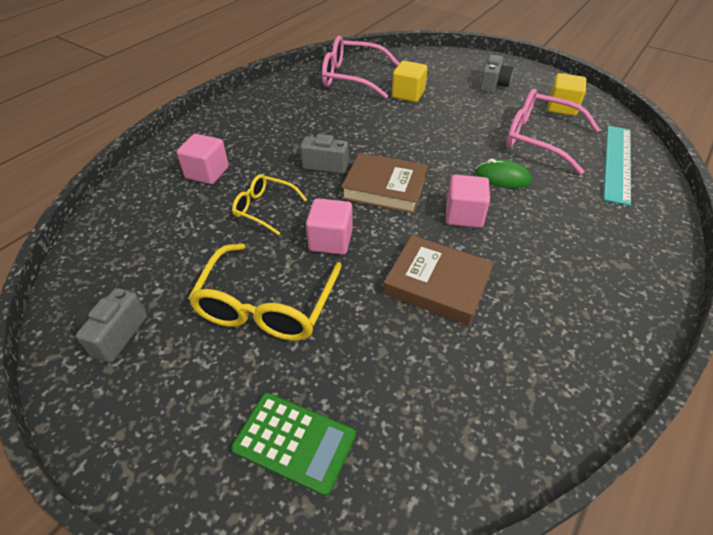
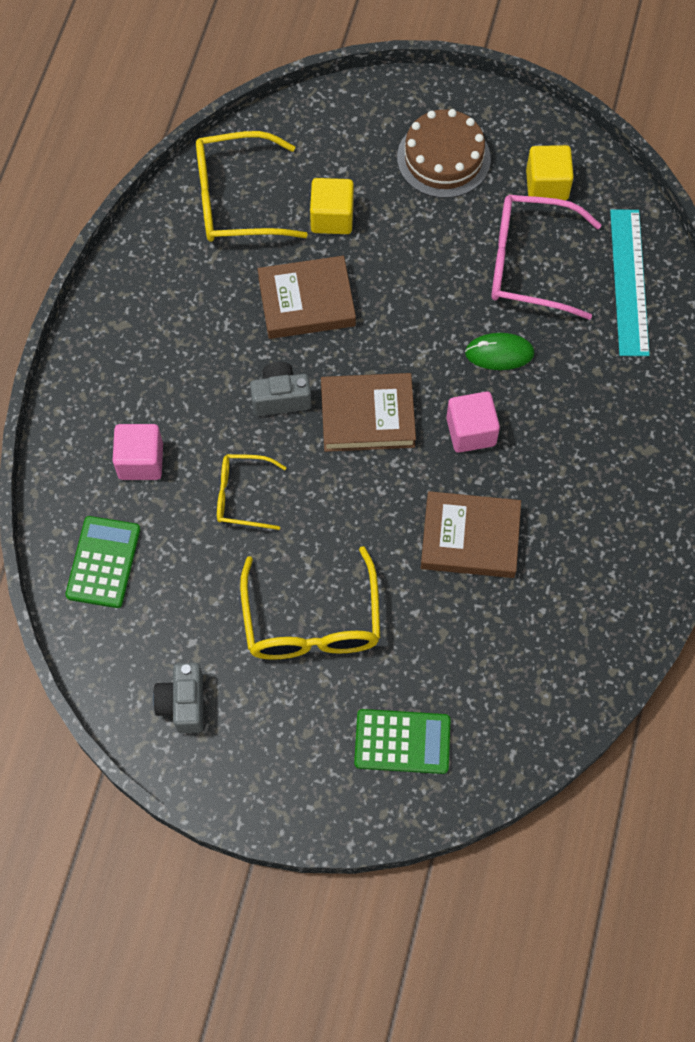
camera: 20 degrees left, 20 degrees up
pink cube [306,198,353,255] -> none
pink glasses [322,36,400,99] -> yellow glasses [196,131,308,242]
grey camera [479,54,513,93] -> brown cake [397,109,491,198]
none -> green calculator [65,516,140,608]
none -> brown book [257,256,356,339]

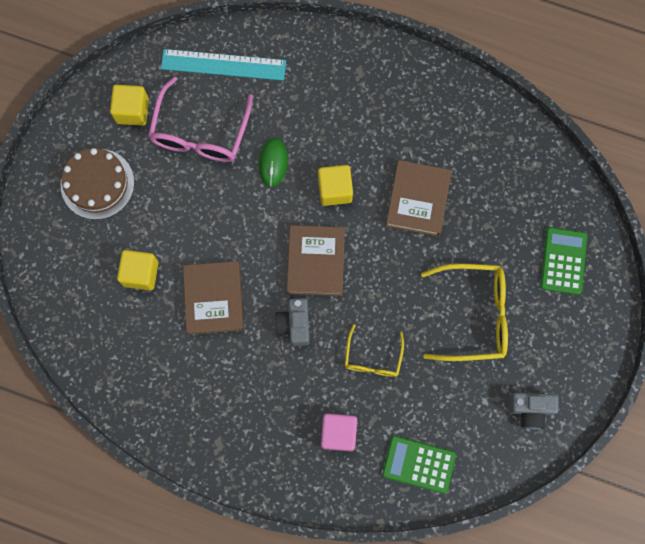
camera: 85 degrees left, 10 degrees up
yellow glasses [196,131,308,242] -> none
pink cube [446,391,500,453] -> yellow cube [318,165,353,206]

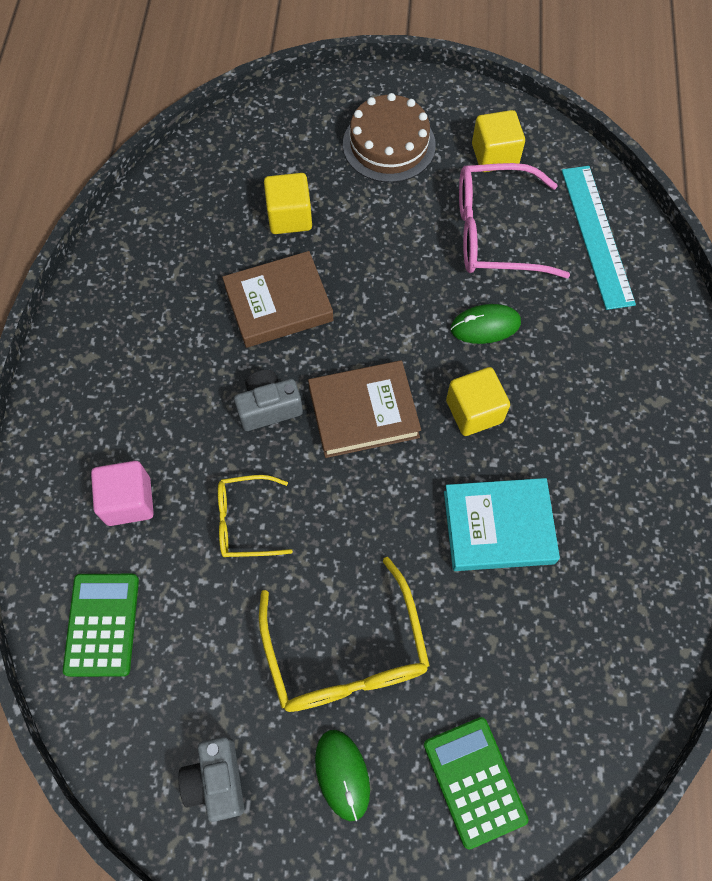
camera: 75 degrees right, 10 degrees down
brown book [386,160,452,236] -> turquoise book [444,478,560,571]
green calculator [540,227,588,295] -> green calculator turned 105 degrees counterclockwise [424,717,528,850]
none -> green mouse [315,730,370,821]

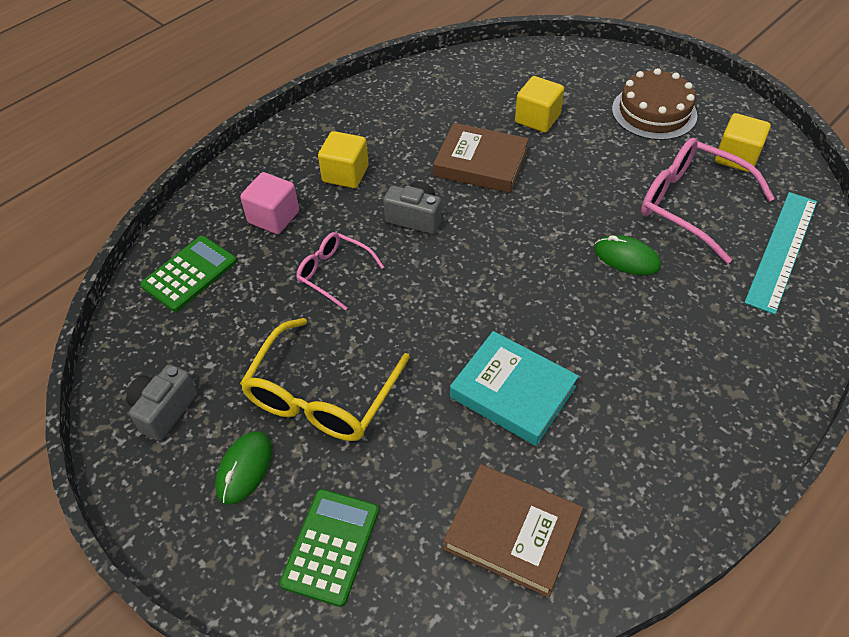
camera: 40 degrees right, 15 degrees down
yellow glasses [218,475,293,557] -> pink glasses [296,232,384,311]
brown book [308,360,421,458] -> brown book moved to [443,464,583,598]
yellow cube [446,367,510,436] -> yellow cube moved to [318,131,369,188]

